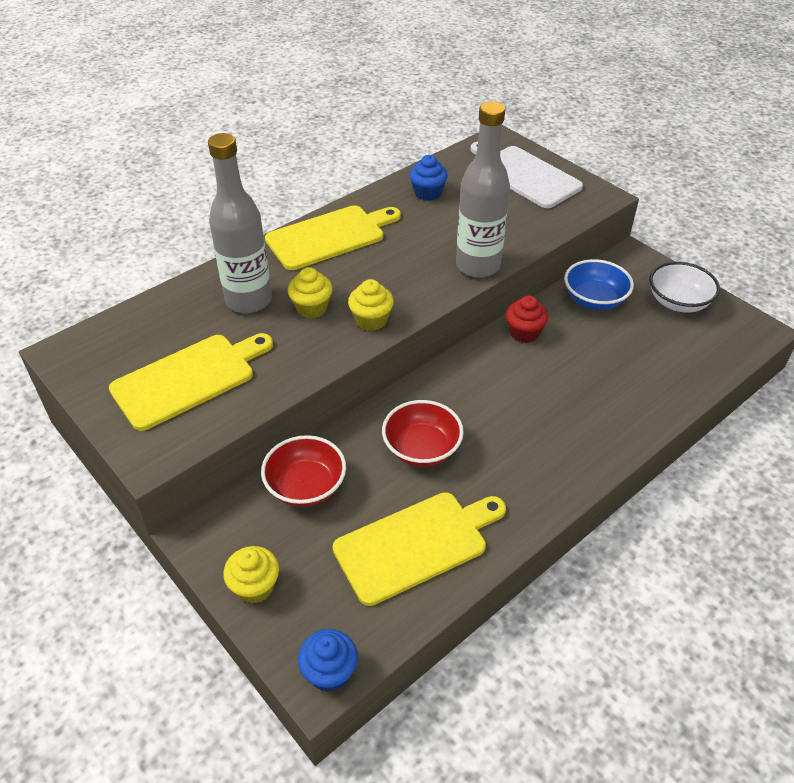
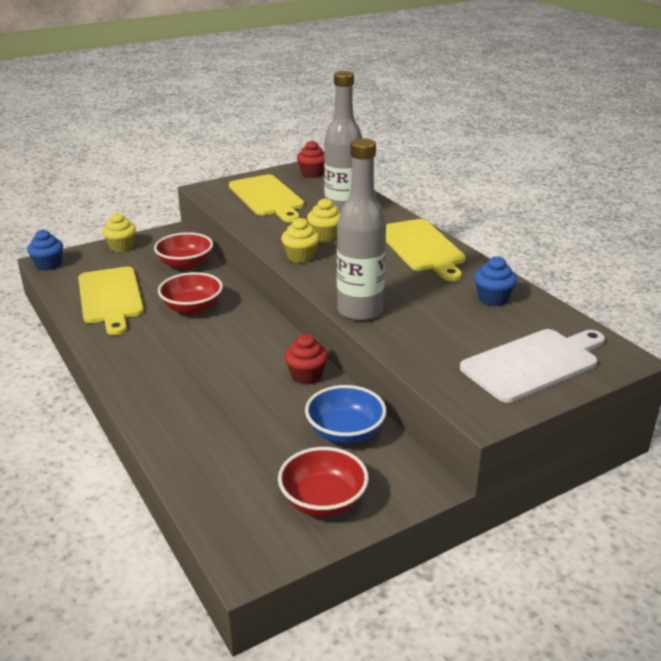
camera: 100 degrees right, 15 degrees down
white bowl [649,262,720,313] -> red bowl [278,447,369,517]
none -> red cupcake [297,140,325,178]

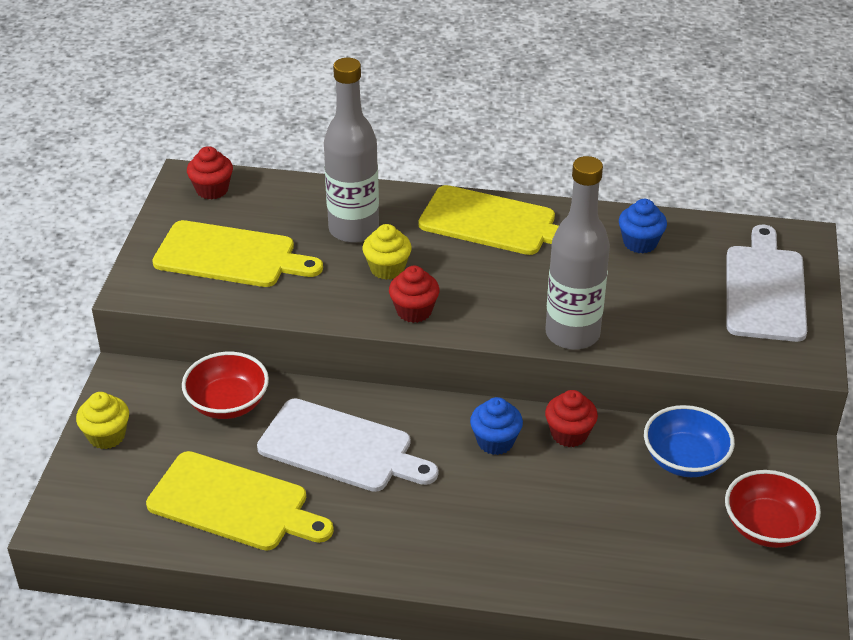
camera: 50 degrees left, 10 degrees up
blue cupcake [27,229,63,271] -> blue cupcake moved to [470,397,523,455]
red bowl [158,272,223,315] -> white cutting board [257,398,438,492]
yellow cupcake [281,218,320,263] -> red cupcake [389,266,440,323]

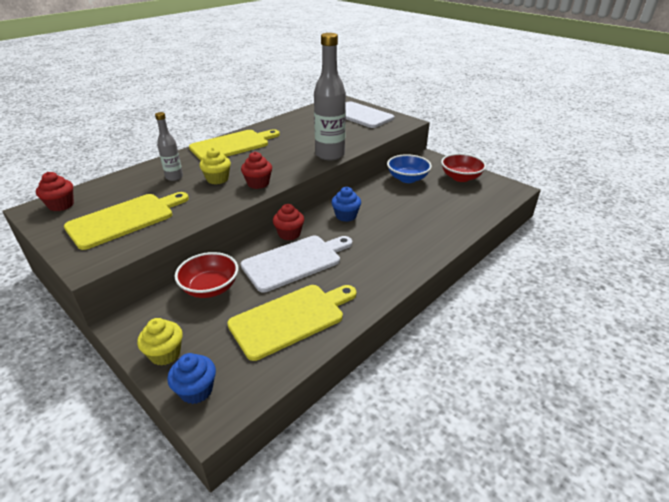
camera: 55 degrees left, 5 degrees down
grey bottle [324,58,379,243] -> grey bottle [155,112,183,181], size x0.54
red cupcake [545,390,598,447] -> red cupcake moved to [273,204,304,241]
blue cupcake [619,199,667,254] -> blue cupcake moved to [167,353,216,404]

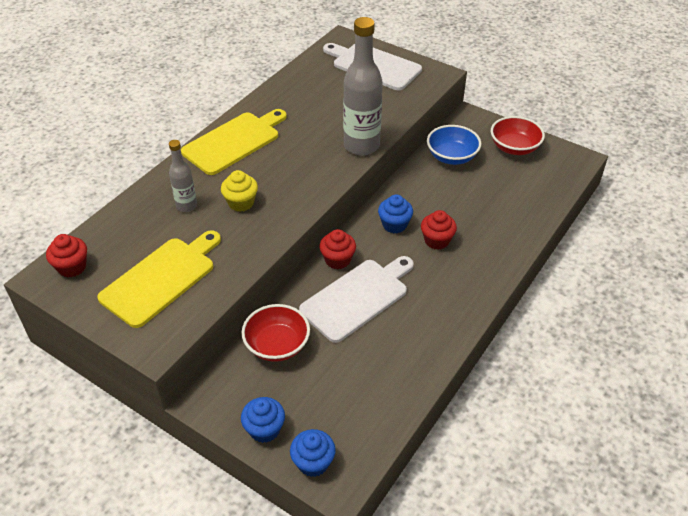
camera: 10 degrees left, 10 degrees up
yellow cupcake [137,318,183,366] -> blue cupcake [241,397,285,443]
yellow cutting board [227,285,356,361] -> none
red cupcake [241,152,272,189] -> red cupcake moved to [421,210,457,250]

